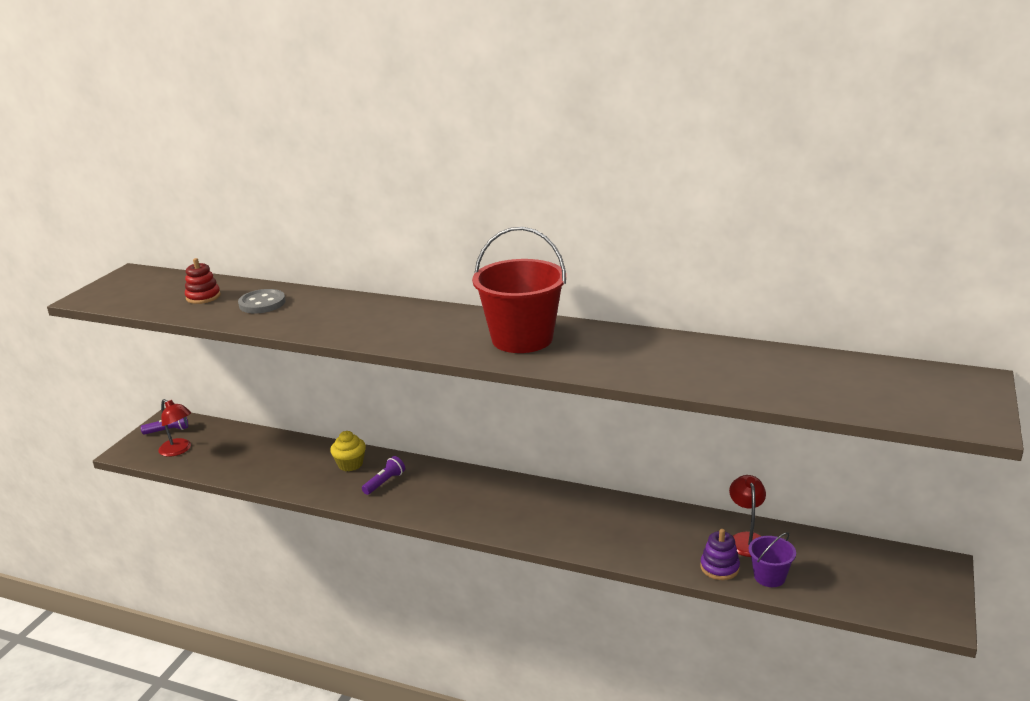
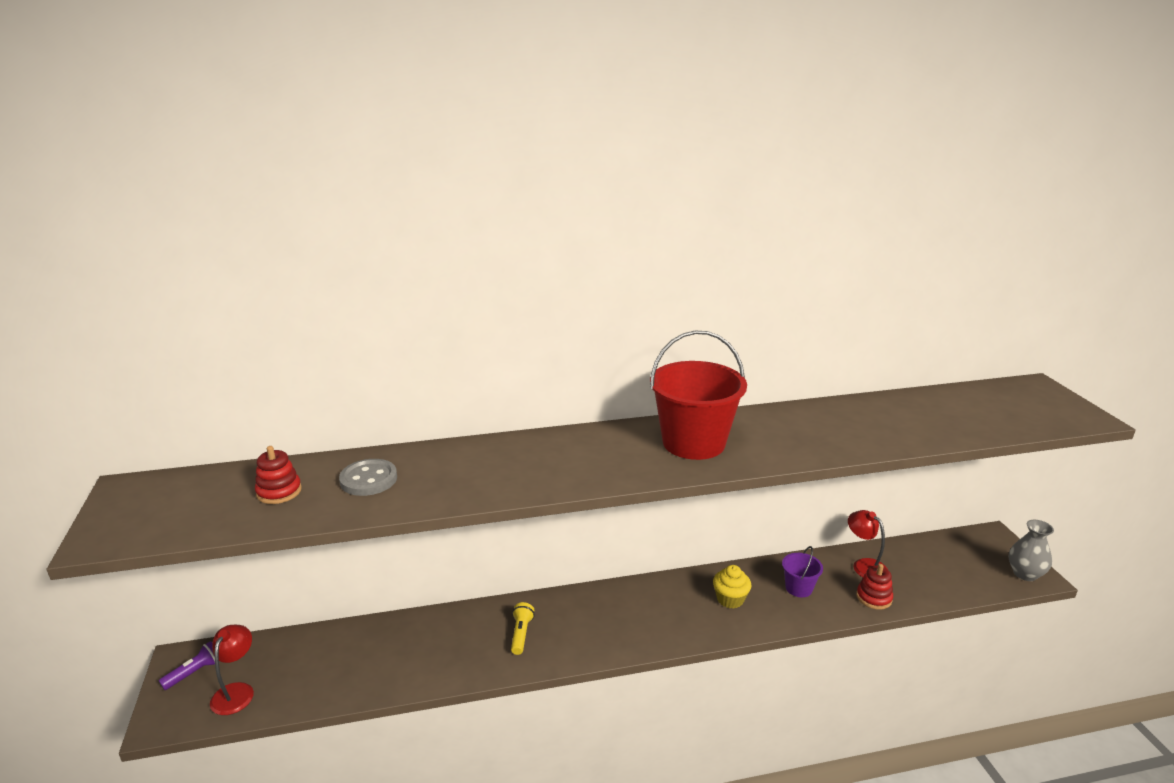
camera: 35 degrees left, 0 degrees up
red lamp [158,399,191,457] -> red lamp turned 90 degrees counterclockwise [210,625,254,715]
yellow cupcake [330,431,366,471] -> yellow cupcake moved to [713,565,751,609]
purple flashlight [362,456,405,495] -> yellow flashlight [511,602,535,655]
purple stacking toy [700,529,740,580] -> red stacking toy [856,564,893,610]
purple bucket [749,532,796,587] -> purple bucket moved to [782,546,823,597]
none -> grey vase [1009,520,1054,581]

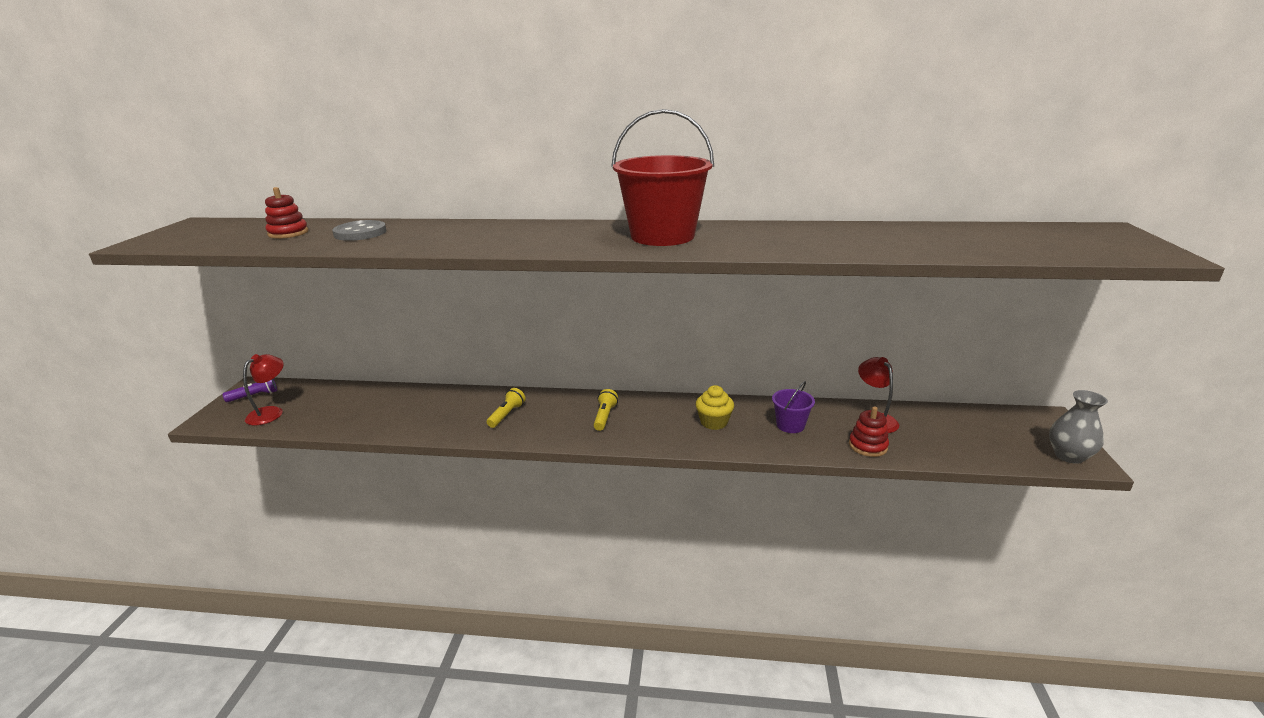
camera: 20 degrees right, 0 degrees up
none -> yellow flashlight [594,389,618,431]

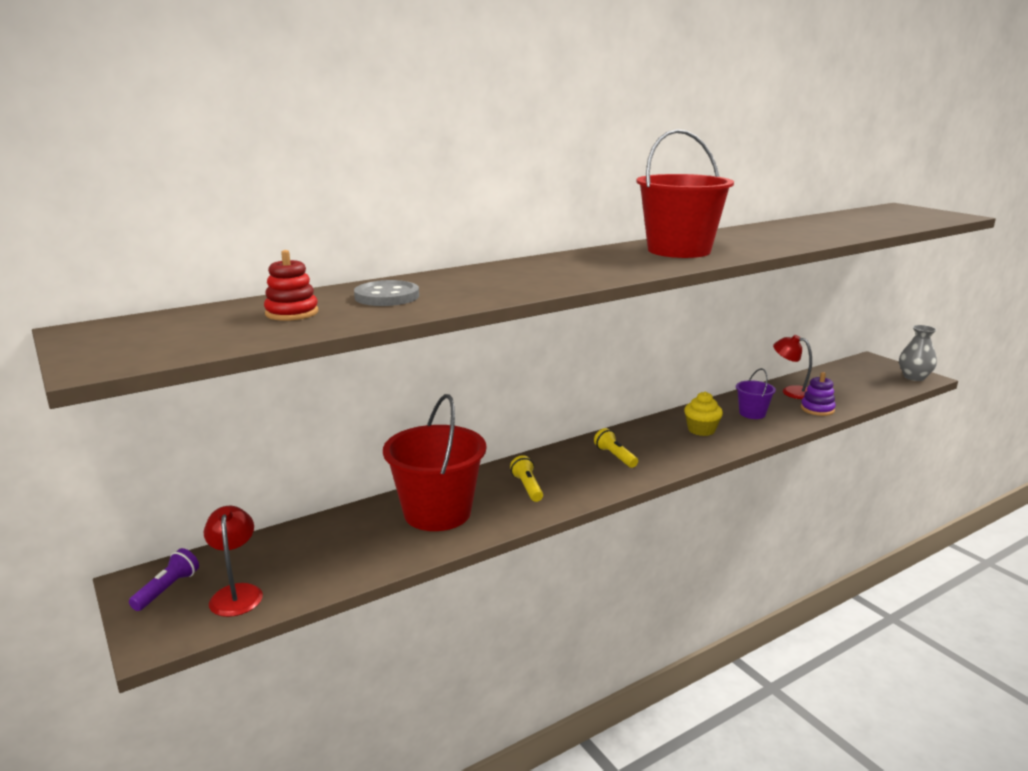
camera: 40 degrees left, 5 degrees down
red stacking toy [849,406,889,457] -> purple stacking toy [801,372,836,416]
none -> red bucket [383,394,487,531]

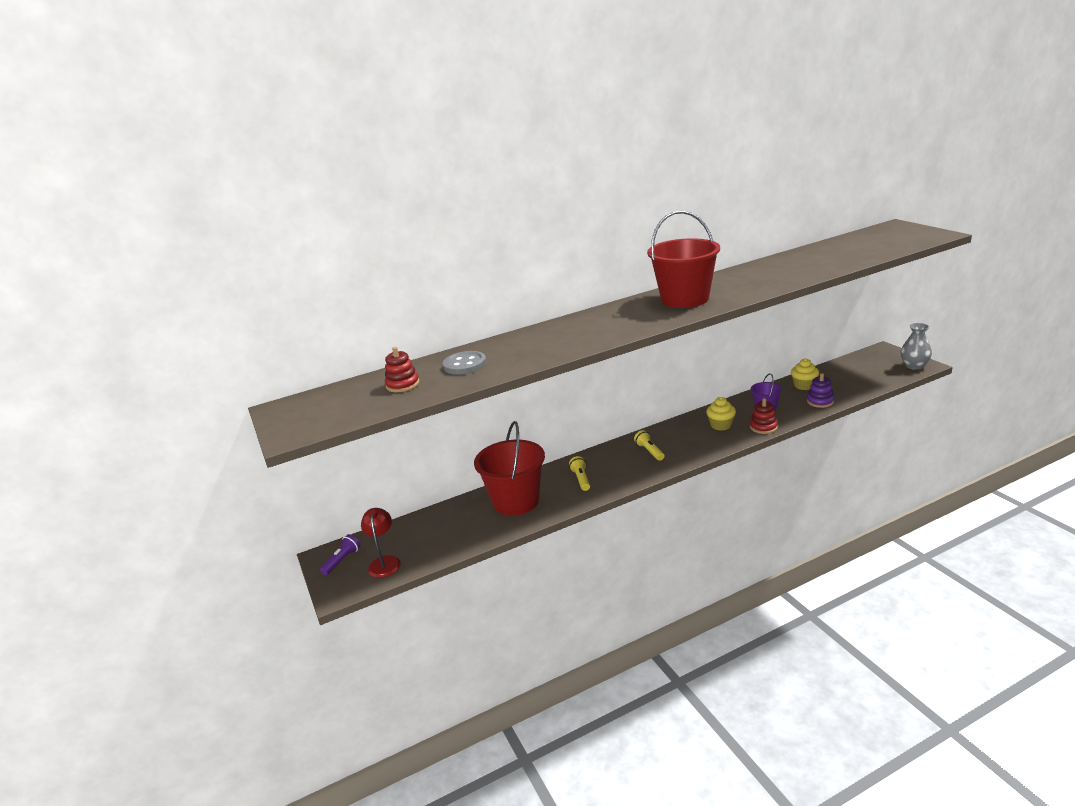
camera: 10 degrees right, 5 degrees up
red lamp [773,335,812,399] -> yellow cupcake [791,358,819,390]
none -> red stacking toy [750,398,778,434]

